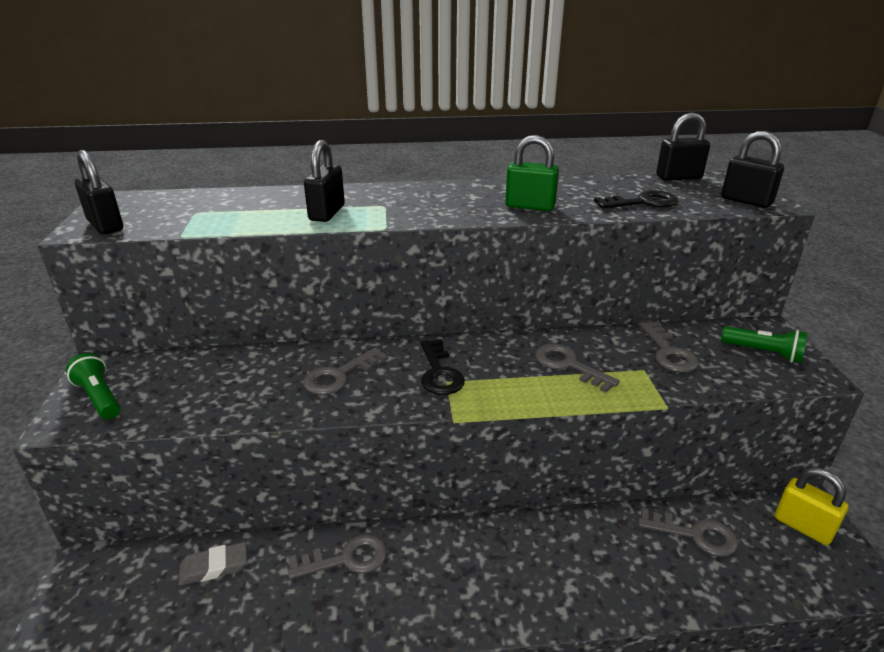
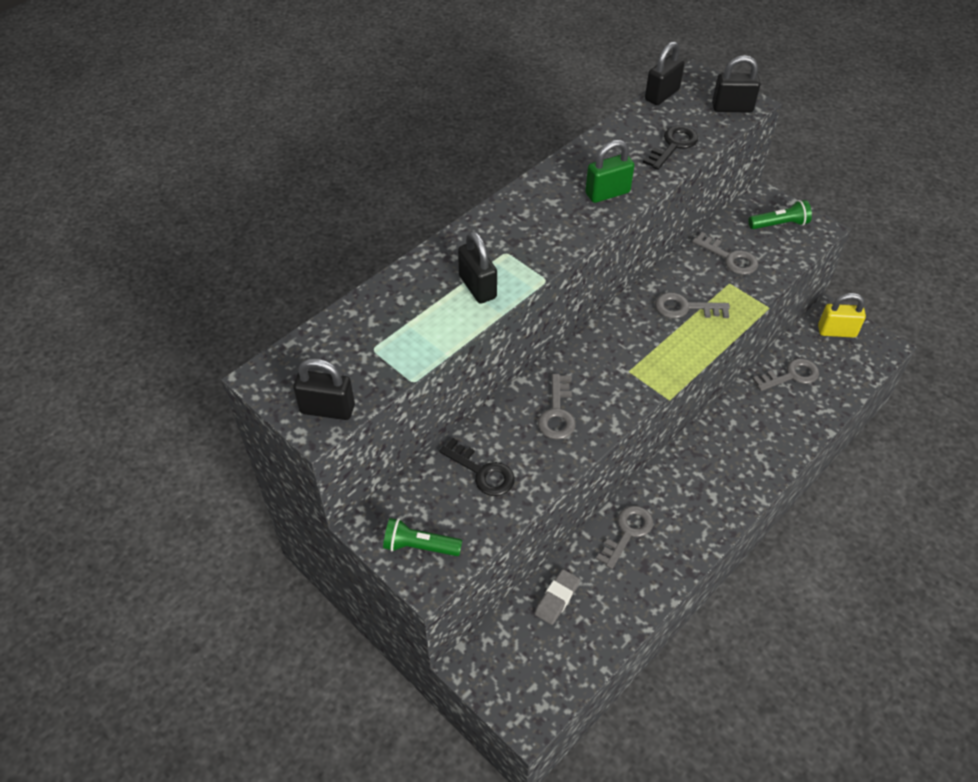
camera: 40 degrees left, 20 degrees up
black key [421,339,465,395] -> black key moved to [440,438,515,496]

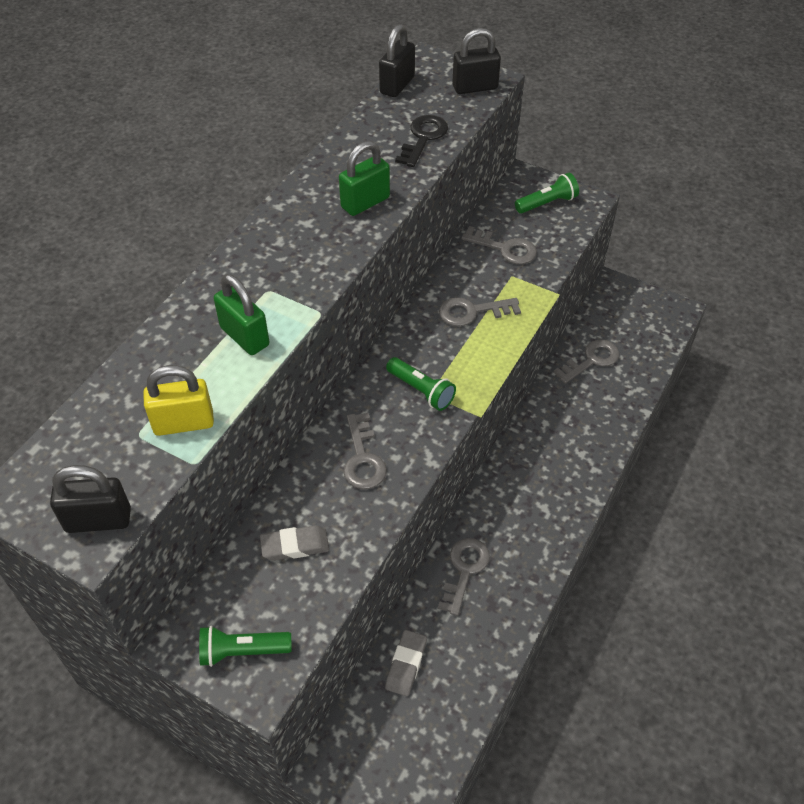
camera: 15 degrees left, 0 degrees up
black key [440,438,515,496] -> grey eraser [260,525,329,561]
black padlock [458,231,497,304] -> green padlock [214,274,269,355]
yellow padlock [818,293,866,338] -> yellow padlock moved to [143,365,214,436]
none -> green flashlight [386,357,456,411]

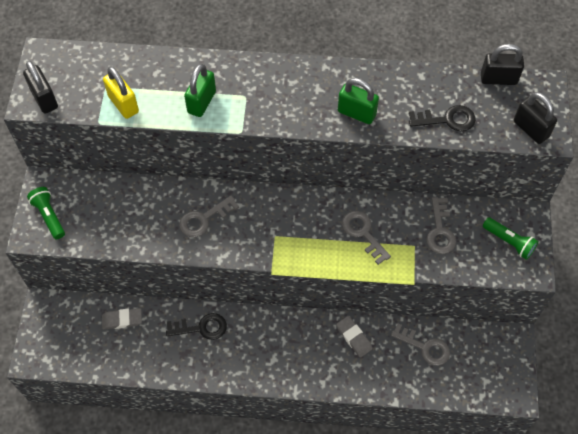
camera: 65 degrees right, 10 degrees up
grey eraser [260,525,329,561] -> grey eraser moved to [336,316,373,358]
green flashlight [386,357,456,411] -> none
grey key [438,538,490,616] -> black key [166,313,227,340]

